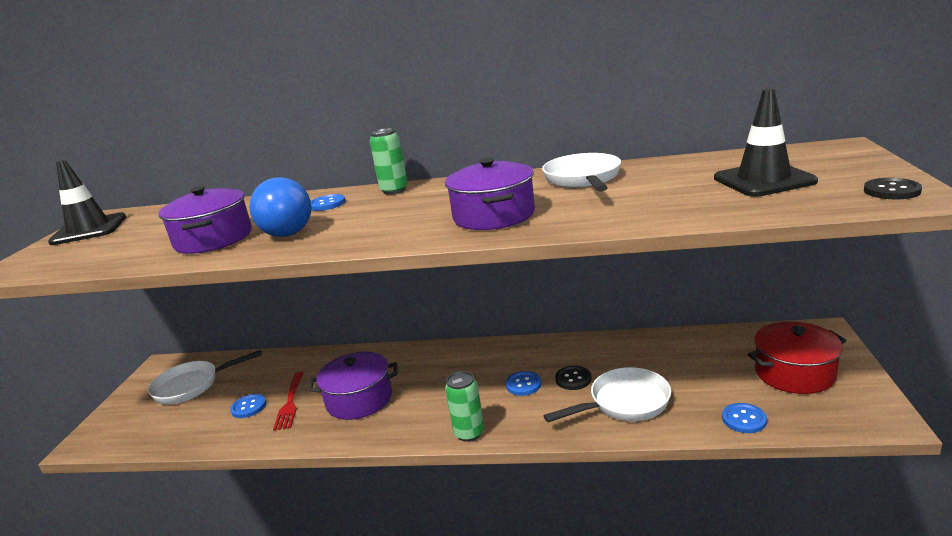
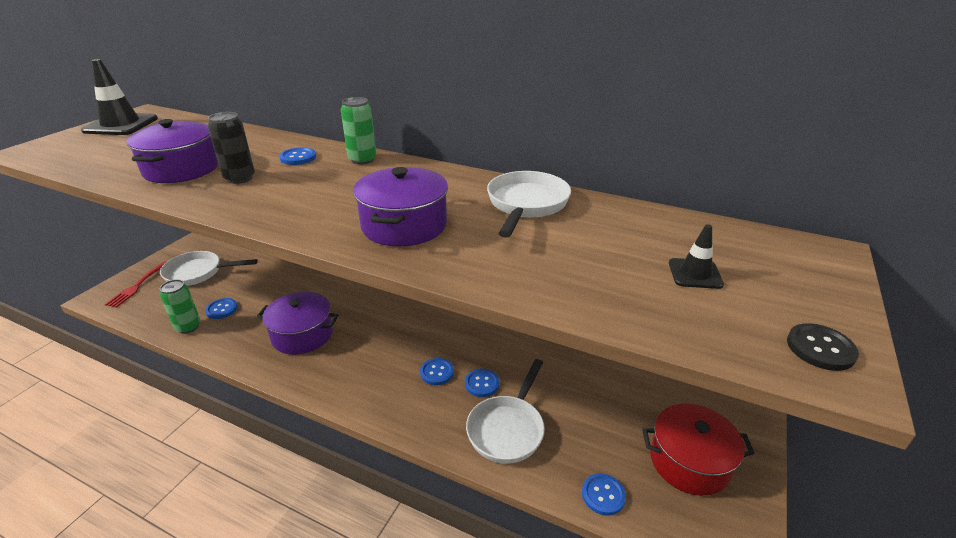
camera: 15 degrees right, 10 degrees up
blue light bulb [249,177,312,237] -> black can [208,112,255,184]
red fork [273,371,304,431] -> red fork moved to [105,261,166,307]
green can [445,371,484,442] -> green can moved to [160,279,201,334]
white pan [544,367,671,422] -> white pan turned 120 degrees clockwise [466,359,545,464]
black button [555,366,592,390] -> blue button [465,369,499,397]
black traffic cone [714,89,818,197] -> black traffic cone [669,224,724,289], size x0.53

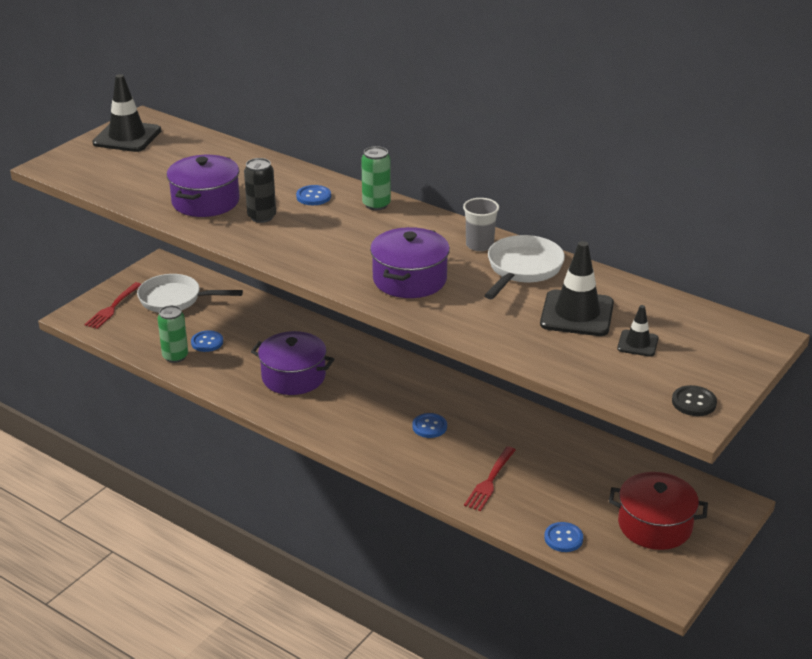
camera: 10 degrees right, 0 degrees up
blue button [465,369,499,397] -> none
white pan [466,359,545,464] -> red fork [464,446,516,511]
none -> grey cup [463,198,499,251]
none -> black traffic cone [540,241,614,336]

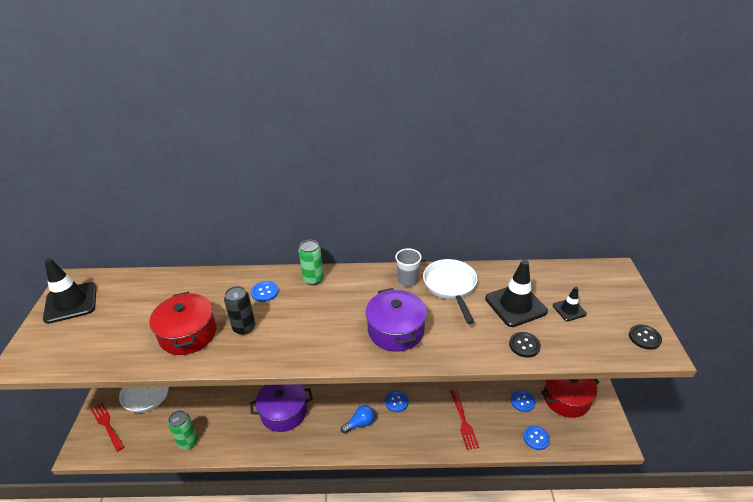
camera: 35 degrees left, 5 degrees up
red fork [84,282,141,329] -> red fork turned 150 degrees clockwise [91,403,124,452]
purple pot [167,155,240,217] -> red pot [149,292,216,355]
blue button [191,330,223,352] -> blue button moved to [511,390,536,412]
none -> blue light bulb [341,405,375,433]
none -> black button [509,332,541,358]

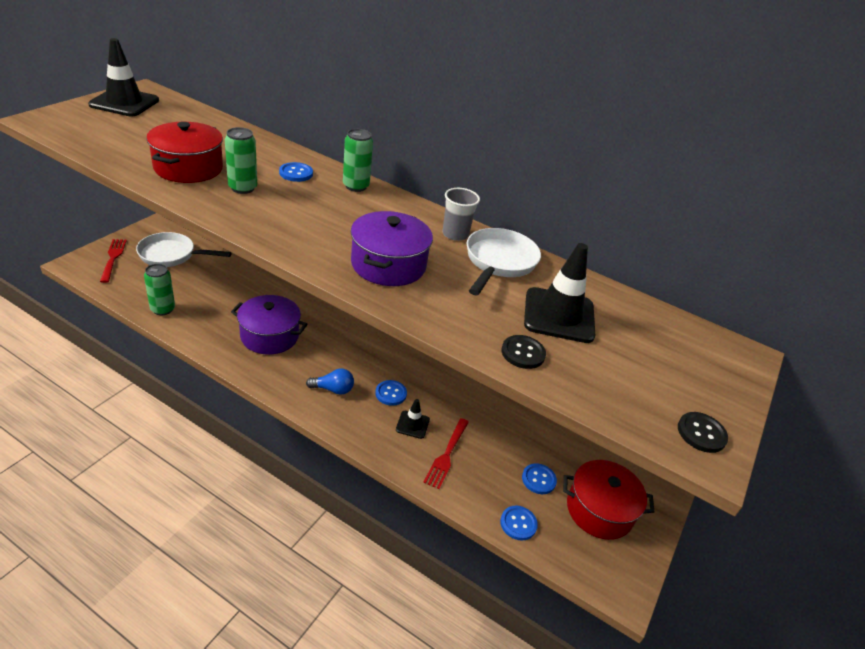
camera: 25 degrees right, 0 degrees up
black can [224,286,255,335] -> green can [225,127,257,194]
black traffic cone [553,287,587,321] -> black traffic cone moved to [396,399,430,439]

